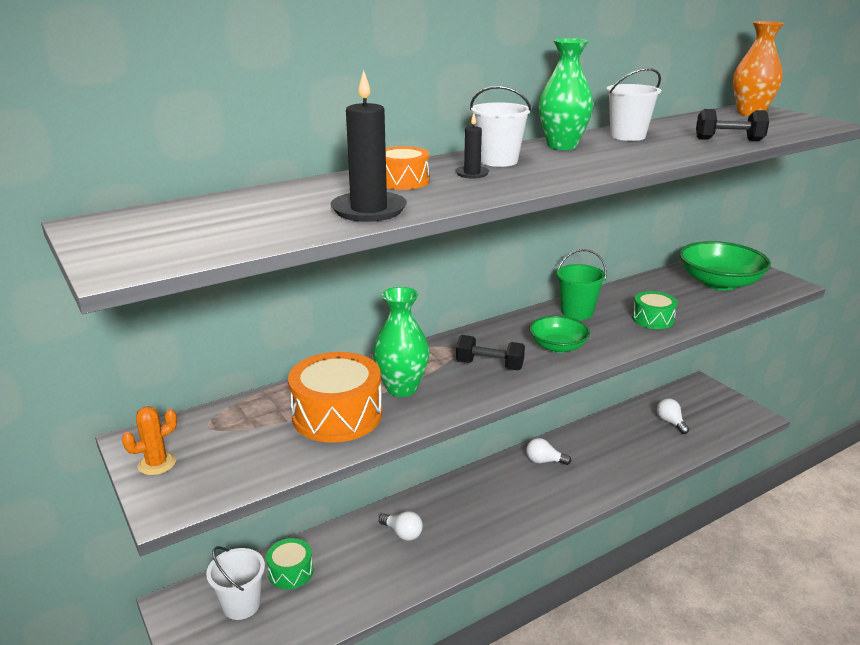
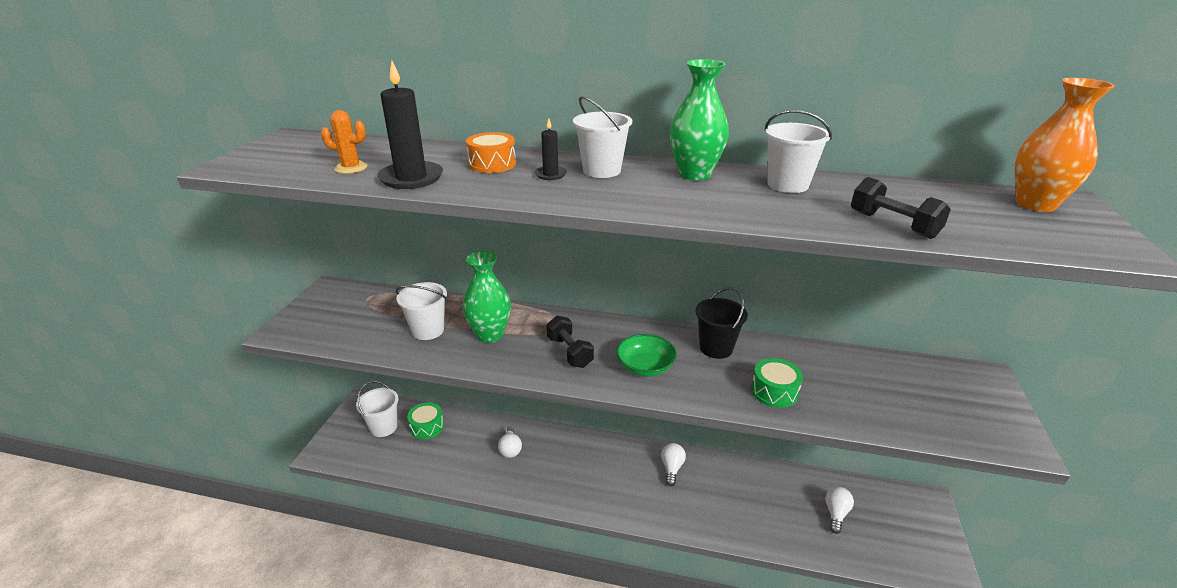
camera: 45 degrees right, 5 degrees up
orange cactus [122,406,177,475] -> orange cactus moved to [321,110,367,174]
orange drum [288,352,382,443] -> white bucket [396,282,447,340]
white light bulb [526,438,571,465] -> white light bulb turned 45 degrees clockwise [661,443,686,486]
green bucket [557,249,607,320] -> black bucket [695,287,748,359]
green bowl [679,241,771,290] -> none

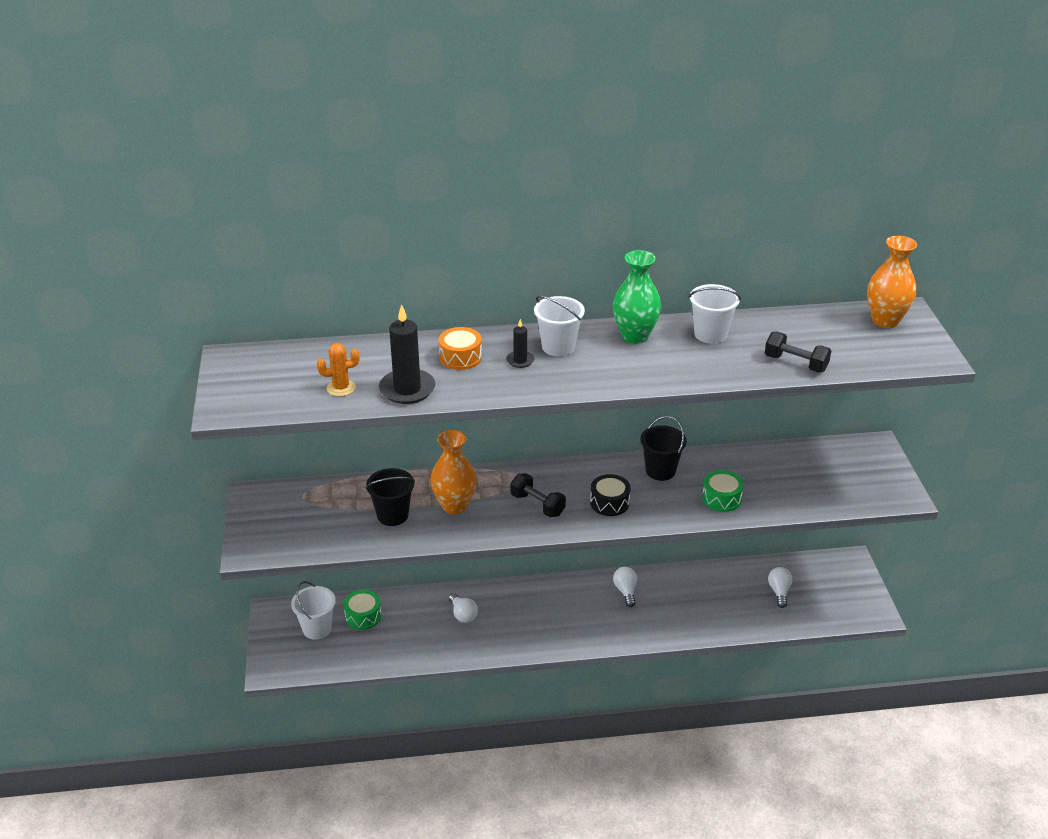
camera: 20 degrees left, 5 degrees up
white bucket [396,282,447,340] -> black bucket [365,468,415,526]
green vase [463,251,511,343] -> orange vase [431,430,477,514]
green bowl [616,334,677,377] -> black drum [590,474,631,516]

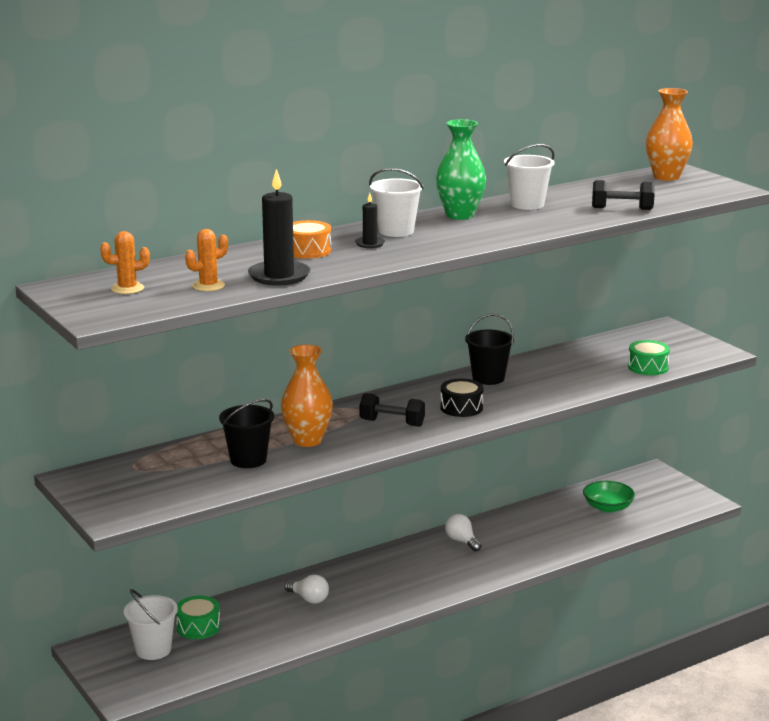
camera: 25 degrees left, 15 degrees down
green drum [702,470,744,512] -> green drum moved to [628,340,670,375]
white light bulb [768,567,793,608] -> green bowl [583,481,635,513]
none -> orange cactus [100,231,150,294]

